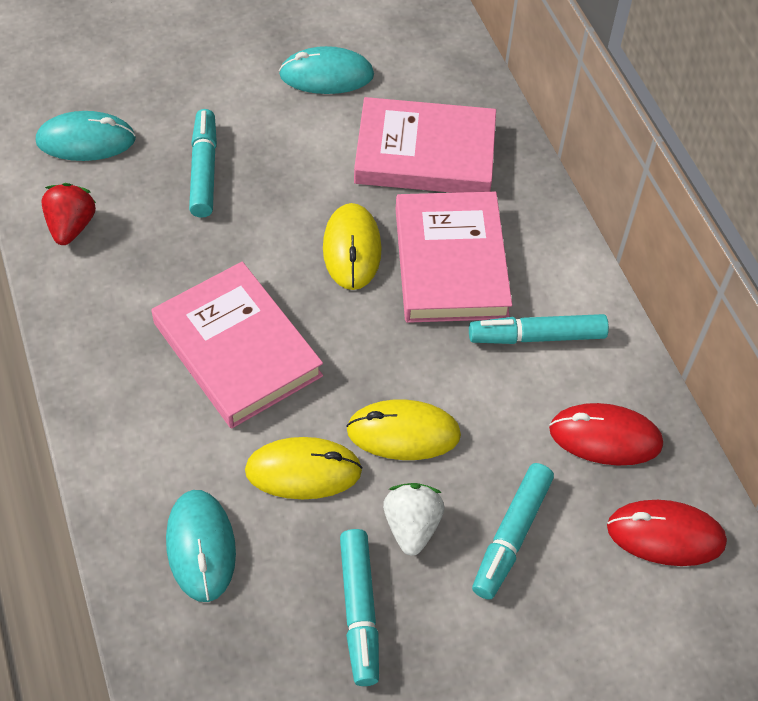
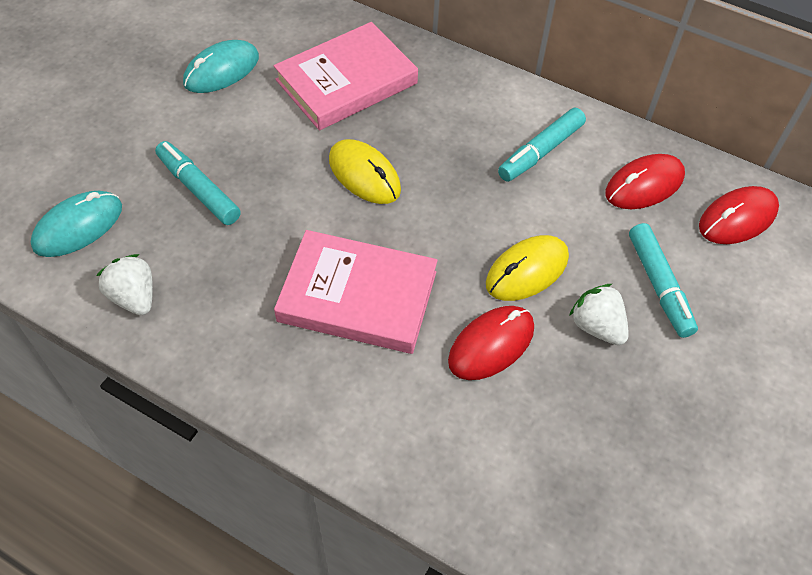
camera: 40 degrees left, 0 degrees up
red strawberry [41,183,96,245] -> white strawberry [96,254,153,315]
turquoise mouse [166,490,236,602] -> none
yellow mouse [245,437,362,499] -> red mouse [448,306,534,380]
turquoise marker [340,529,379,686] -> none
pink book [396,192,512,323] -> none

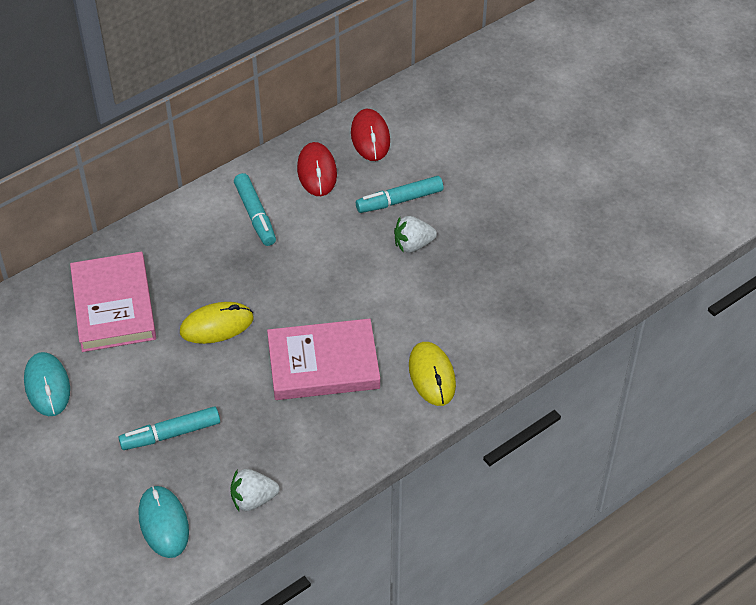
camera: 65 degrees left, 5 degrees down
pink book [274,230,438,354] -> pink book turned 45 degrees clockwise [267,319,380,400]
red mouse [448,306,534,380] -> none
yellow mouse [486,235,569,301] -> yellow mouse moved to [409,342,456,406]
turquoise marker [629,223,698,338] -> turquoise marker turned 150 degrees clockwise [356,176,444,213]

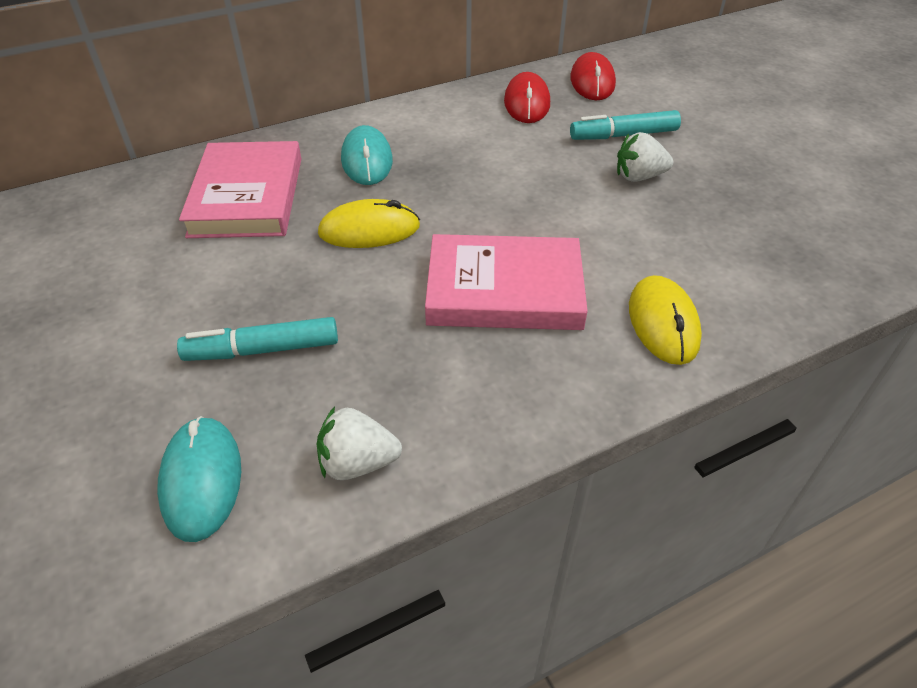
camera: 10 degrees right, 5 degrees down
turquoise mouse [24,352,70,416] -> turquoise mouse moved to [341,125,393,185]
turquoise marker [234,173,276,246] -> none

